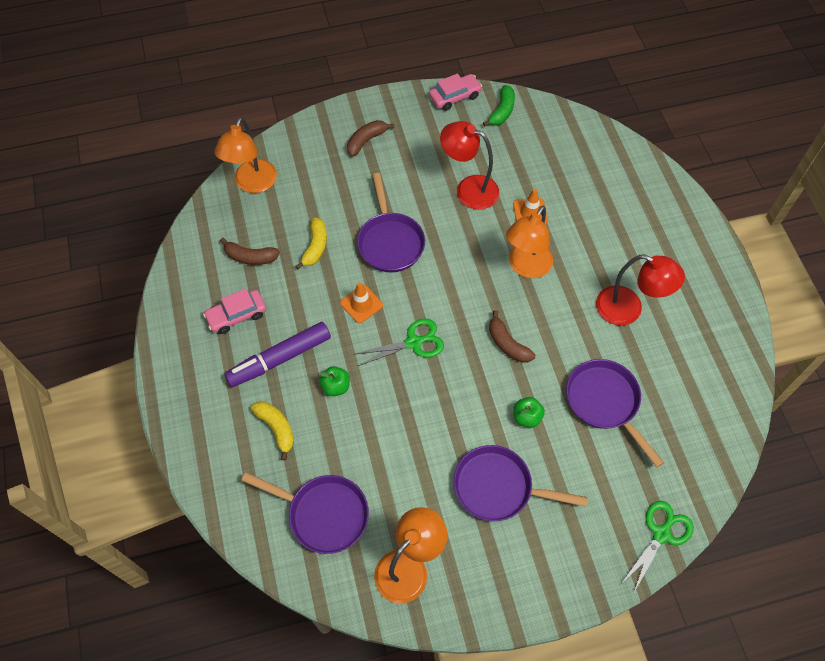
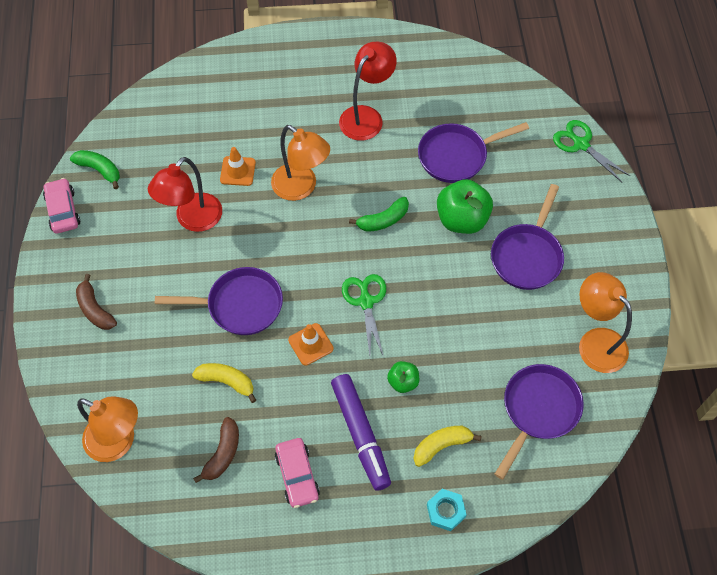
camera: 80 degrees left, 0 degrees up
brown banana [489,310,535,363] -> green banana [349,197,409,232]
green apple [513,397,545,428] -> green apple [437,179,493,234], size x1.88
none -> turquoise nut [427,489,467,531]

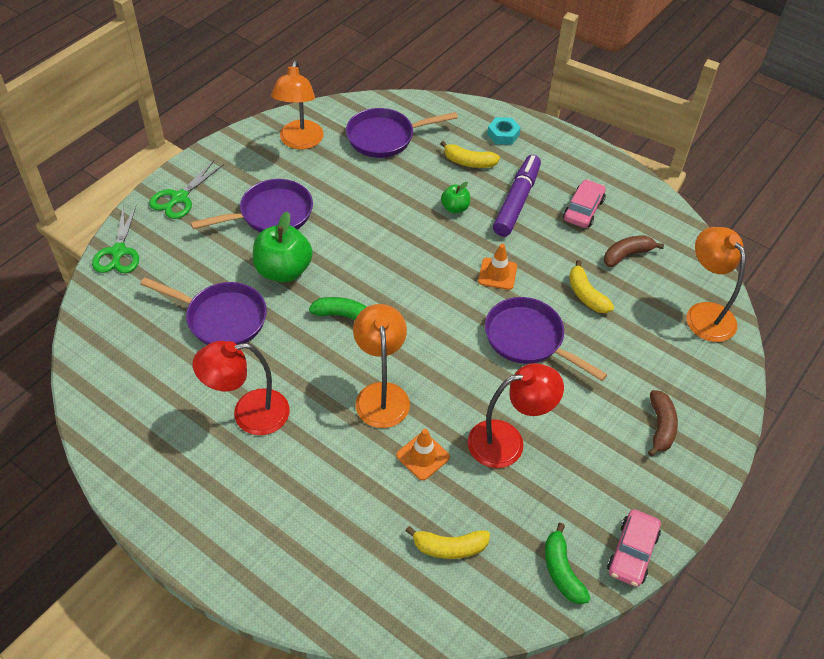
camera: 140 degrees left, 10 degrees down
green scissors [342,274,386,357] -> green scissors moved to [149,160,224,219]
none -> yellow banana [406,526,490,559]

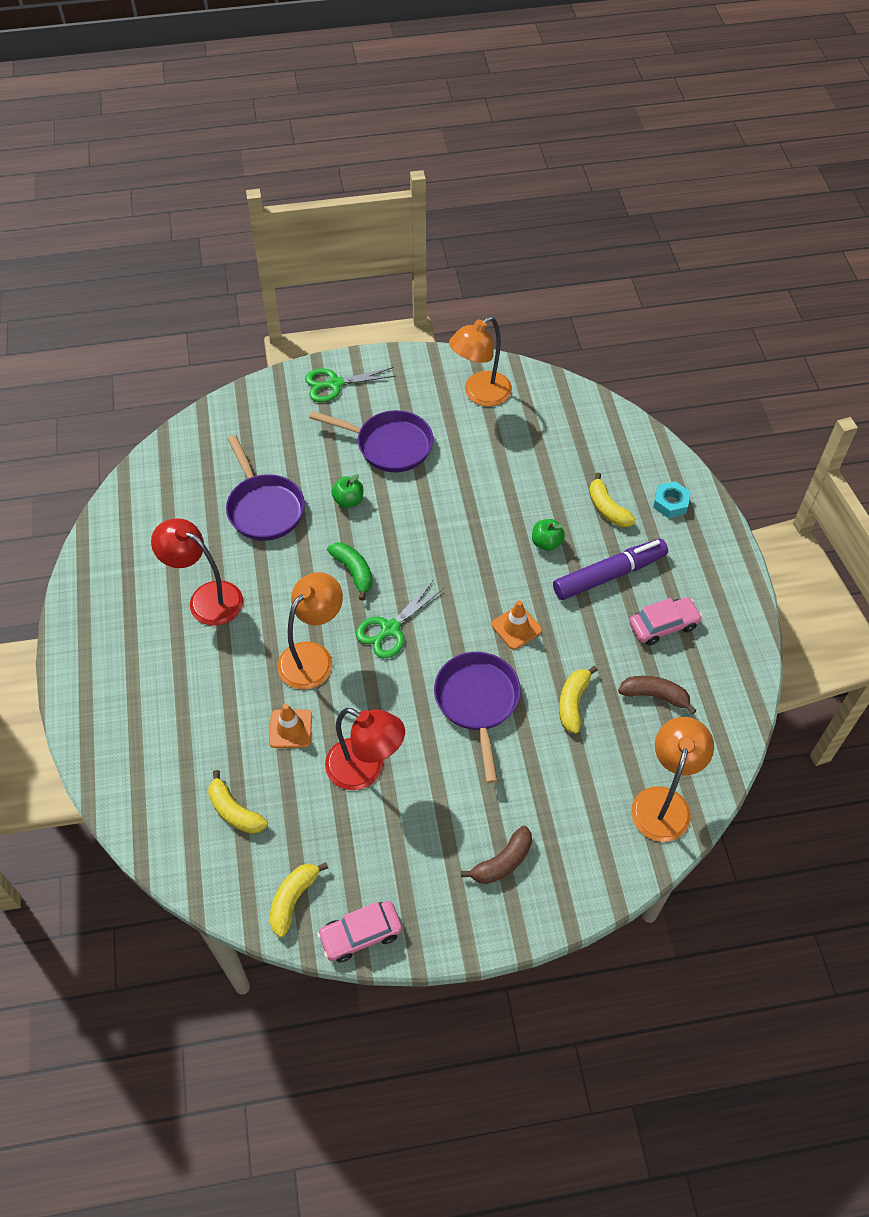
camera: 45 degrees right, 5 degrees up
green scissors [92,205,139,273] -> green scissors moved to [356,581,444,658]
green apple [253,211,313,282] -> green apple [331,474,363,508], size x0.53
purple pan [346,108,458,158] -> none
green banana [545,523,590,604] -> yellow banana [269,862,328,937]

